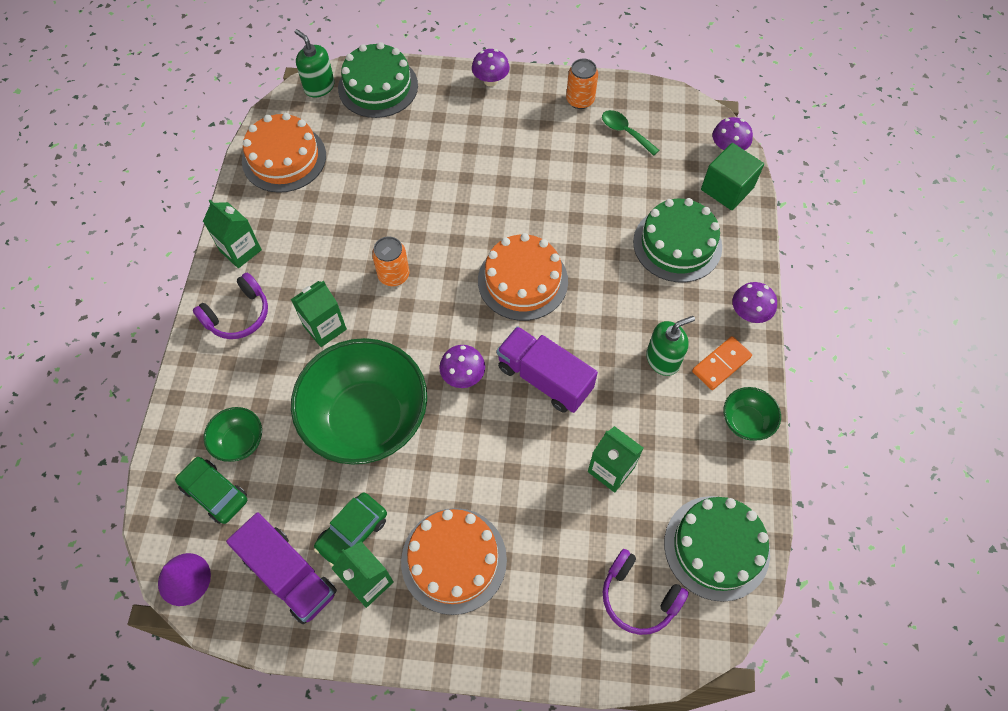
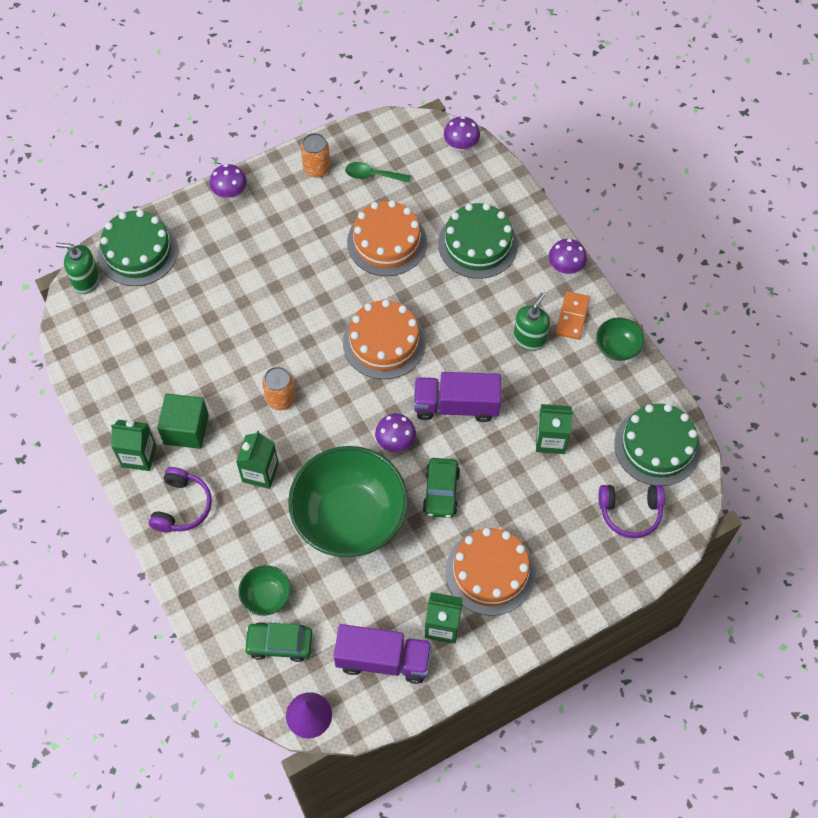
camera: 35 degrees left, 0 degrees up
orange cake [242,113,326,193] -> orange cake moved to [347,200,427,276]
green car [314,493,387,567] -> green car moved to [423,458,460,518]
green cube [701,143,764,210] -> green cube moved to [157,394,209,449]

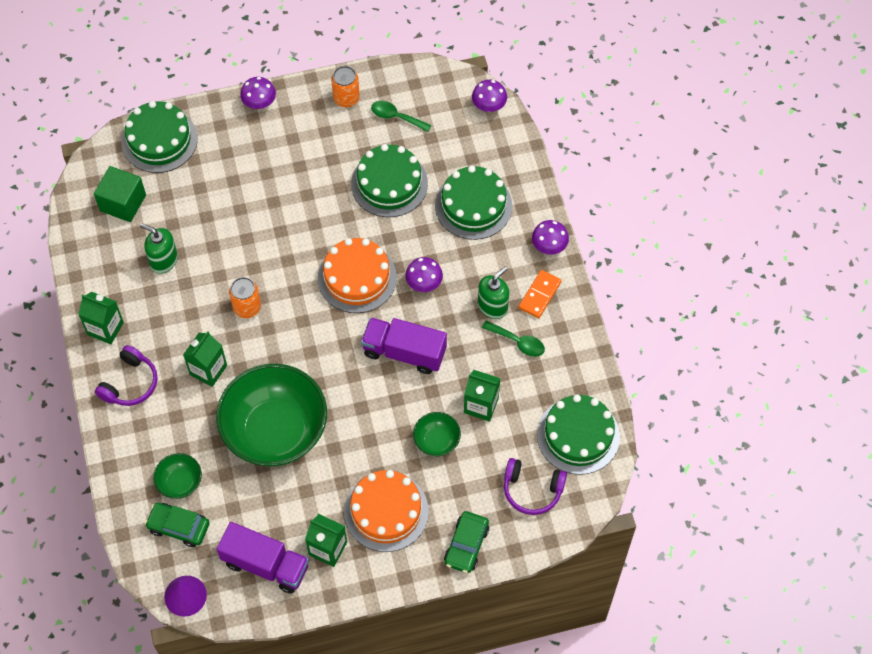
camera: 15 degrees right, 0 degrees up
green soap dispenser [56,243,100,294] -> green soap dispenser moved to [140,223,178,274]
green cube [157,394,209,449] -> green cube moved to [94,166,146,222]
orange cake [347,200,427,276] -> green cake [351,144,428,217]
purple mushroom [375,414,416,452] -> purple mushroom moved to [405,257,443,292]
green car [423,458,460,518] -> green car moved to [444,511,490,573]
green bowl [596,317,644,361] -> green bowl moved to [413,412,461,456]
none -> green spoon [482,321,545,357]

